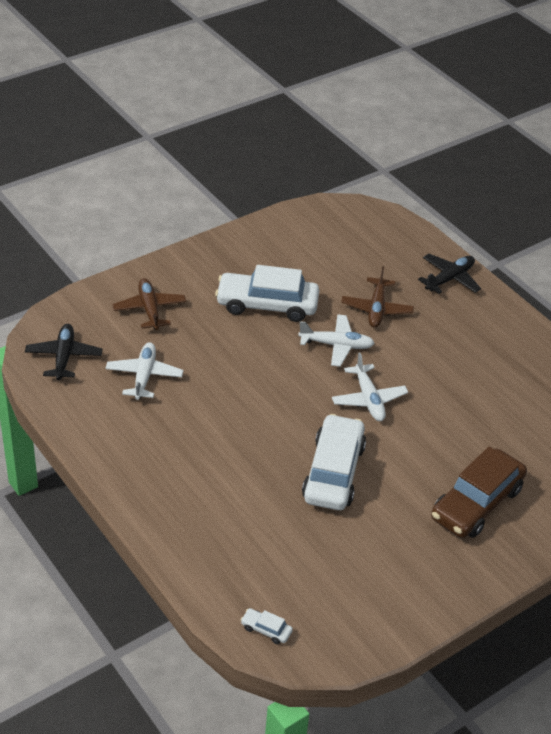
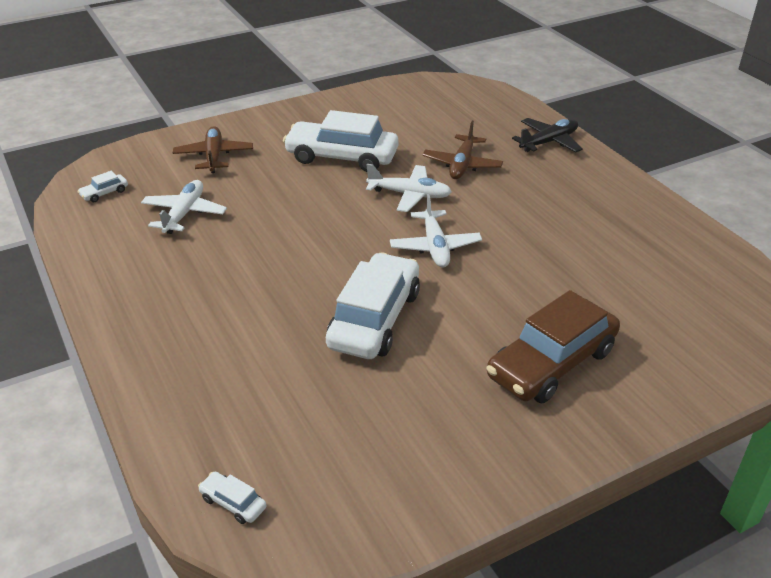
camera: 10 degrees right, 5 degrees down
black plane [25,324,103,380] -> white car [77,171,128,202]

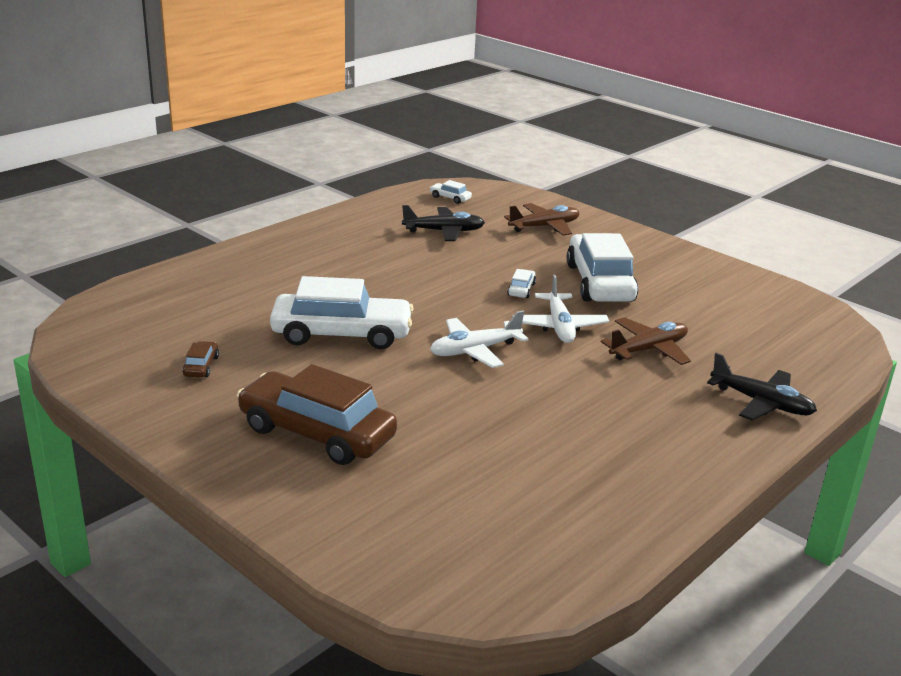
camera: 70 degrees right, 10 degrees down
white plane [141,180,227,234] -> black plane [402,205,485,241]
white car [198,472,266,524] -> white car moved to [507,269,536,298]
brown plane [422,121,503,179] -> brown plane turned 150 degrees clockwise [601,317,691,365]
none -> brown car [183,341,219,378]

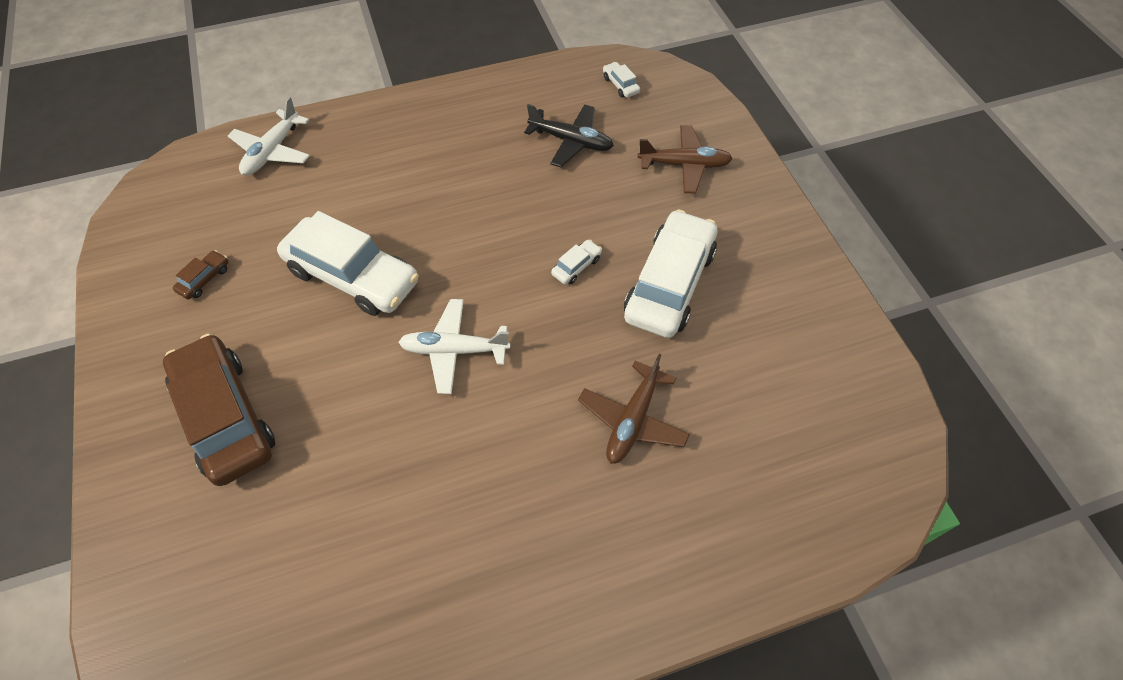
camera: 30 degrees right, 30 degrees up
white plane [512,275,609,343] -> white plane moved to [228,97,310,176]
brown plane [601,317,691,365] -> brown plane turned 120 degrees clockwise [578,354,690,464]
black plane [707,353,817,420] -> none

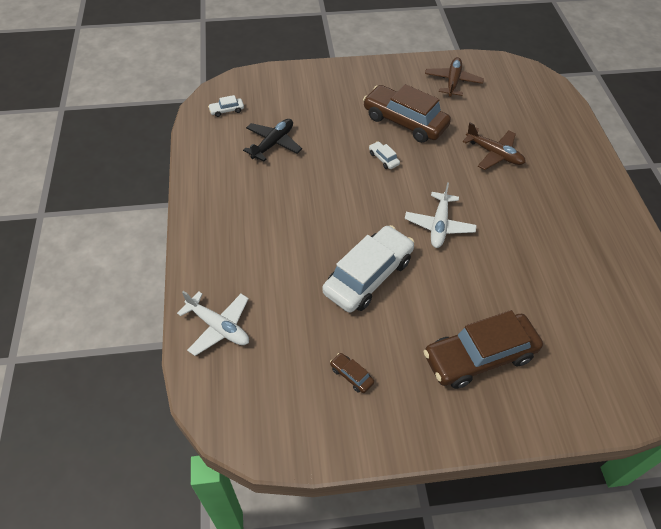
camera: 80 degrees left, 5 degrees down
white car [624,209,717,338] -> brown car [363,84,451,143]
brown plane [638,125,733,194] -> brown plane moved to [425,57,484,97]

